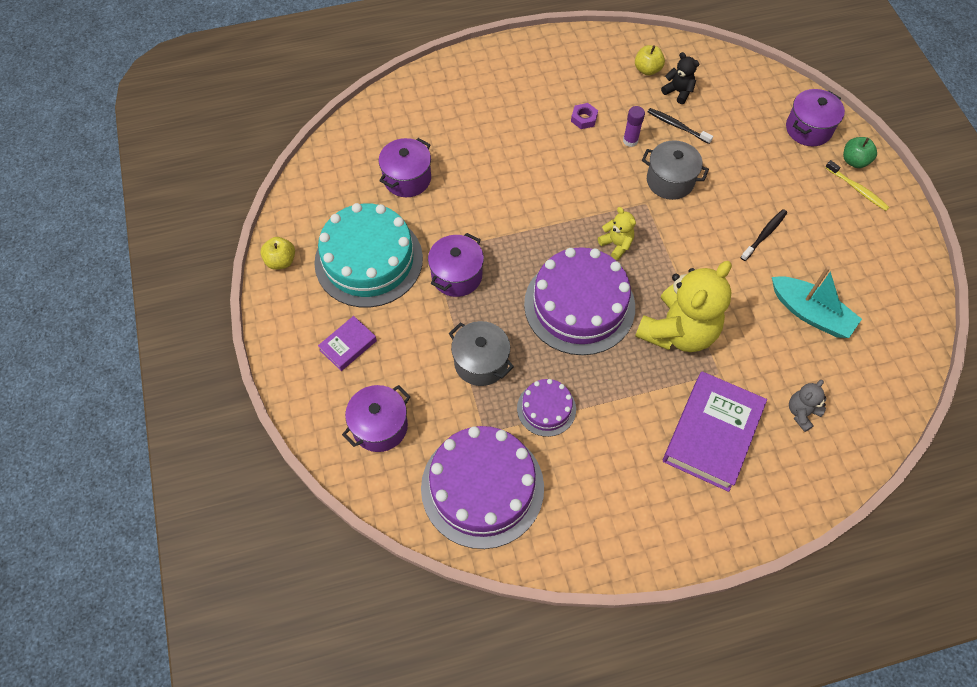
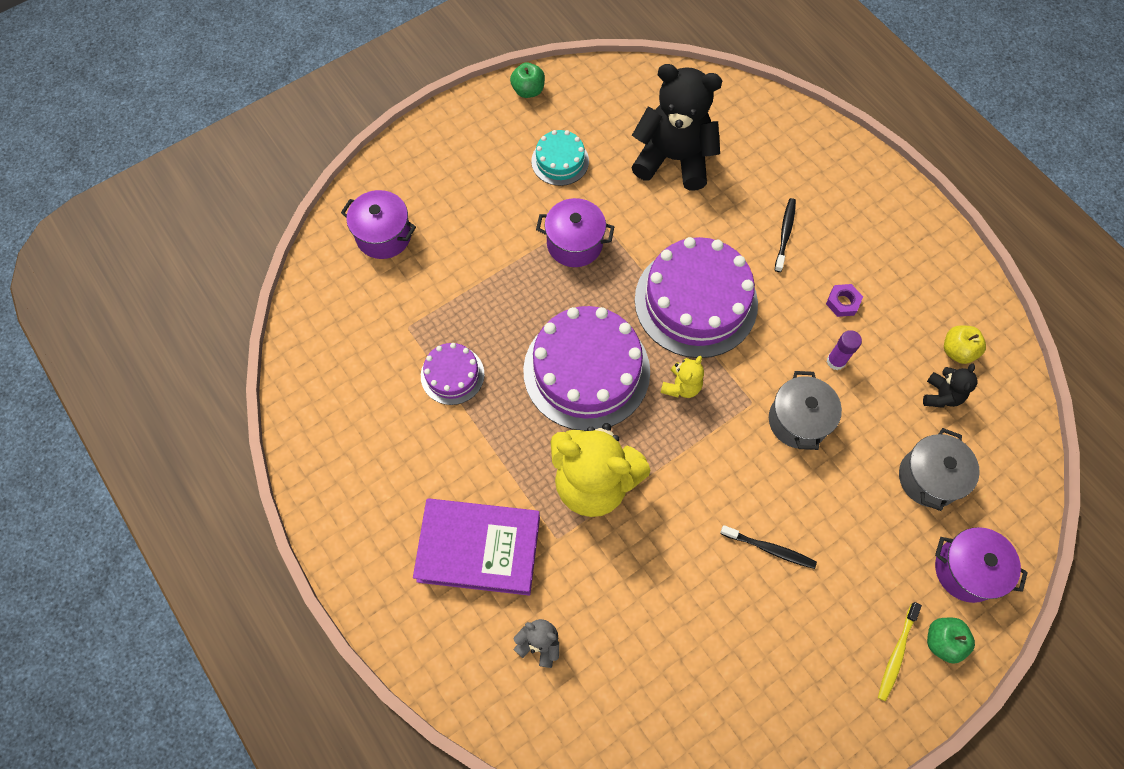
camera: 70 degrees right, 5 degrees up
yellow apple [261,237,295,270] -> green apple [510,63,545,98]
turquoise cake [314,203,423,307] -> turquoise cake [531,130,589,186], size x0.50
purple book [318,316,377,371] -> none
purple pot [379,138,431,197] -> black teddy bear [631,64,723,190]
purple cake [421,426,544,549] -> purple cake moved to [635,237,758,358]
grey pot [449,321,514,386] -> grey pot moved to [899,428,980,511]
black toothbrush [647,108,713,144] -> black toothbrush moved to [775,198,796,272]
turquoise boat [772,266,862,338] -> none

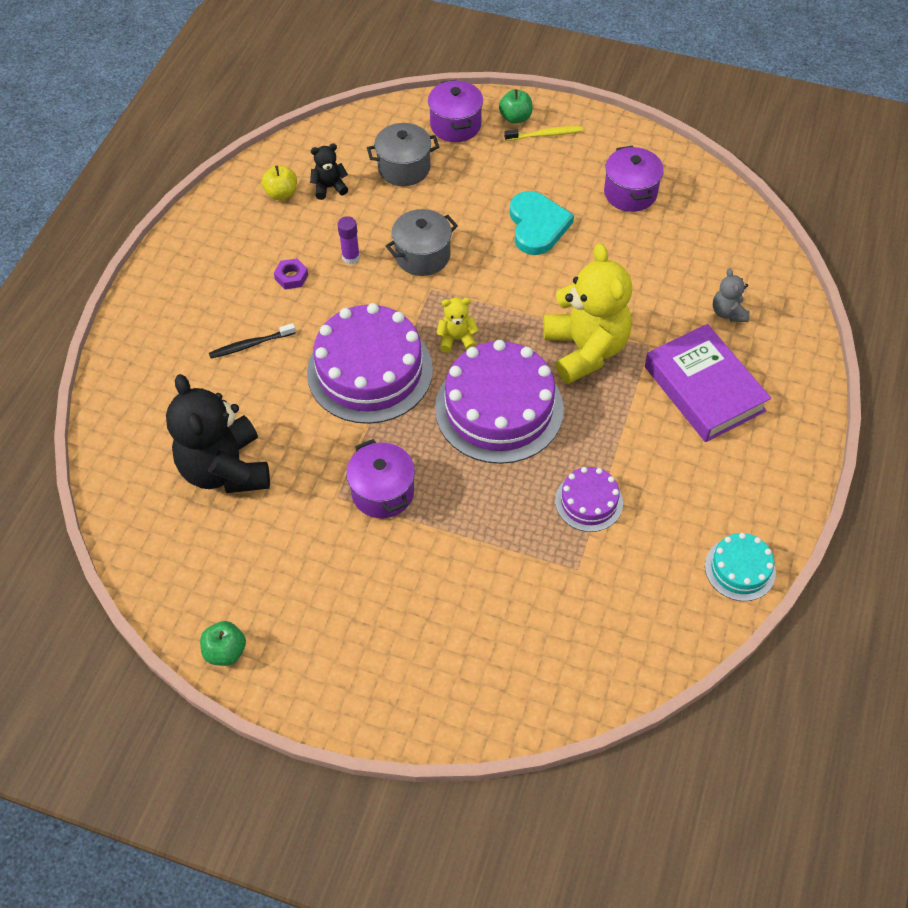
camera: 125 degrees left, 10 degrees down
purple pot [341,190,416,259] -> purple pot moved to [604,146,664,212]
turquoise cake [531,130,589,186] -> turquoise cake moved to [705,533,776,601]
black toothbrush [720,525,817,569] -> turquoise heart [510,191,574,255]

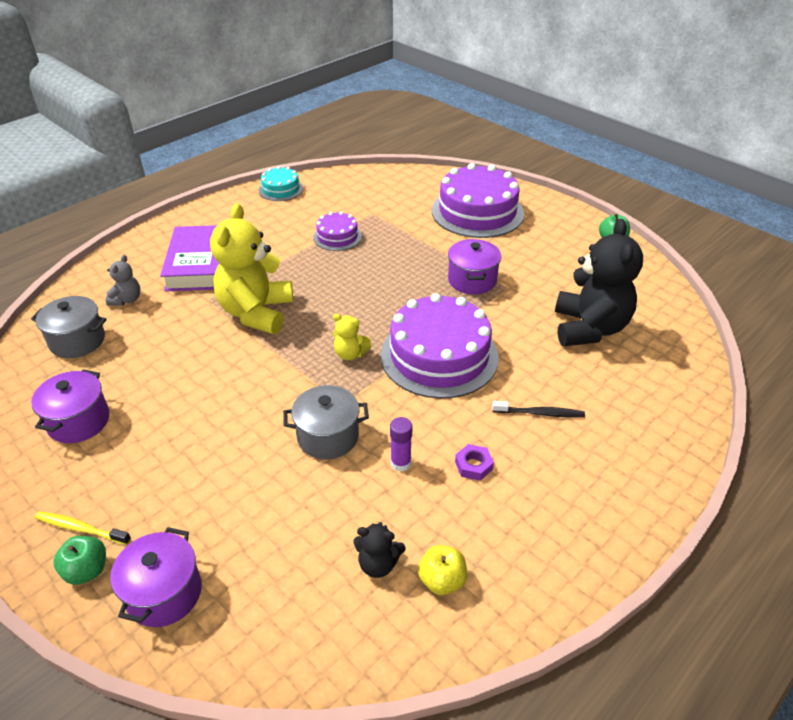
camera: 155 degrees left, 15 degrees down
grey pot [367,123,439,186] -> grey pot moved to [31,296,107,358]
purple cake [435,340,564,464] -> purple cake moved to [431,163,524,238]
turquoise heart [510,191,574,255] -> none

